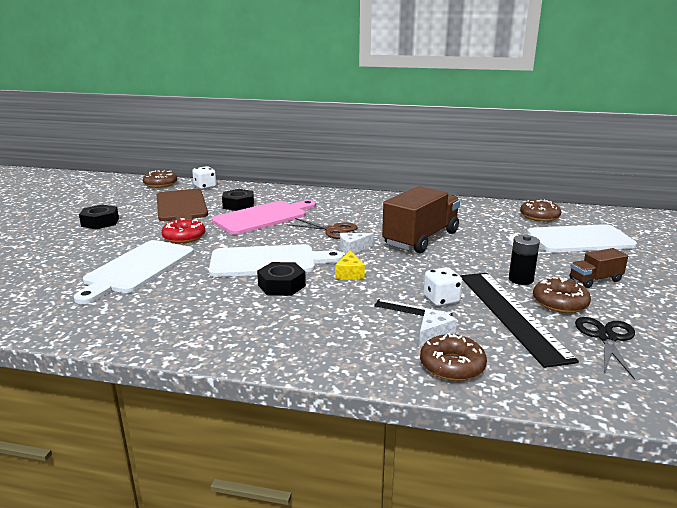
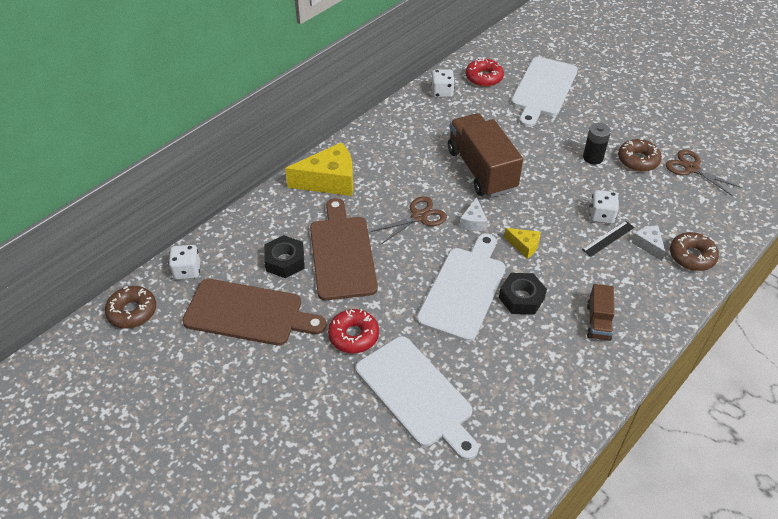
camera: 60 degrees left, 25 degrees up
black nut [79,204,119,229] -> none
pink cutting board [212,200,316,235] -> brown cutting board [310,198,378,300]
black ruler [460,273,579,368] -> none
brown donut [520,200,561,222] -> red donut [466,59,504,87]
brown truck [569,248,628,288] -> brown truck moved to [587,284,615,341]
black scissors [575,317,635,380] -> brown scissors [666,149,741,196]
none -> yellow cheese [285,142,354,196]
none -> white dice [431,69,455,97]

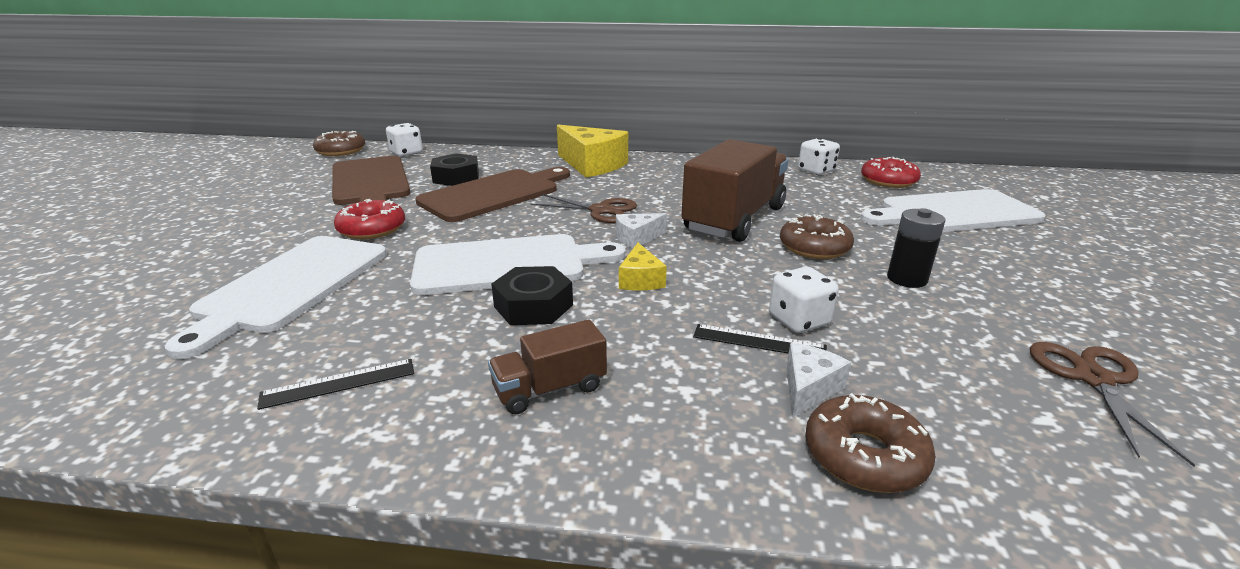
camera: 55 degrees right, 20 degrees down
brown donut [618,138,662,172] -> brown donut moved to [780,214,854,259]
none -> black ruler [257,359,414,410]

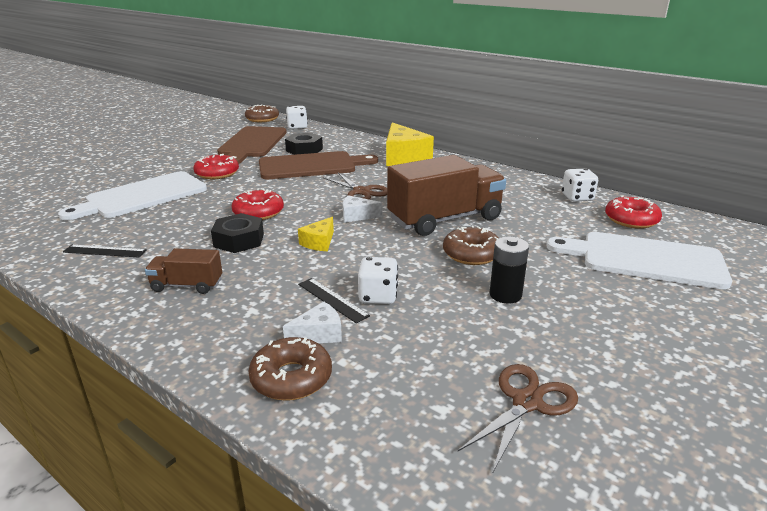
camera: 30 degrees right, 0 degrees up
white cutting board [410,234,625,295] -> red donut [232,188,284,220]

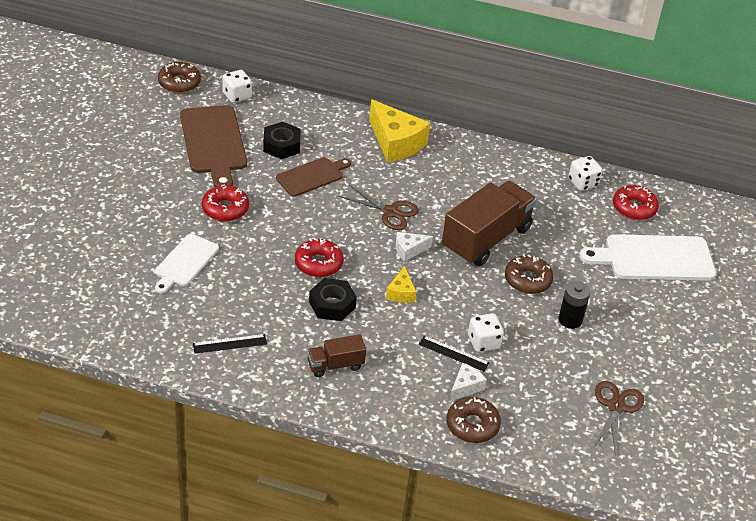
camera: 25 degrees left, 15 degrees up
white cutting board [58,171,207,221] -> white cutting board [155,234,219,294], size x0.62
brown cutting board [259,151,378,179] -> brown cutting board [276,157,351,197], size x0.62

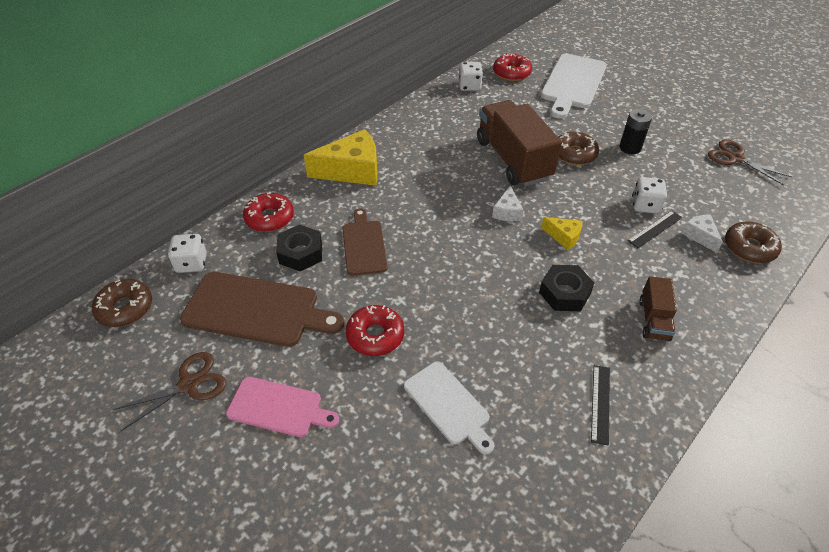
camera: 60 degrees left, 5 degrees up
red donut [295,238,344,277] -> red donut moved to [243,192,294,232]
brown scissors [339,185,419,230] -> brown scissors moved to [113,352,226,431]
none -> pink cutting board [226,377,339,437]

